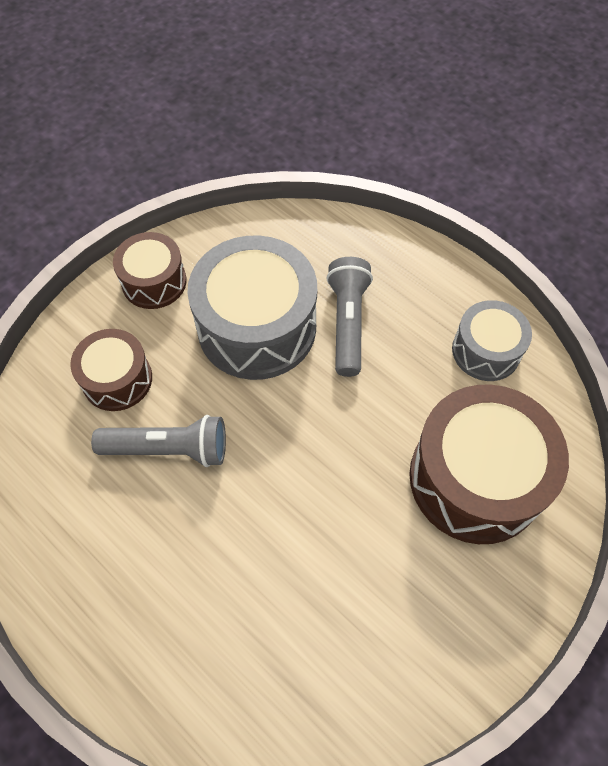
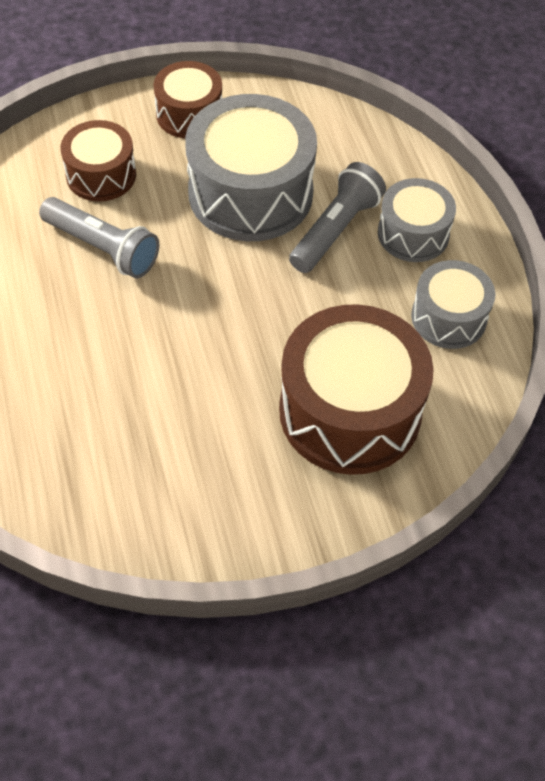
camera: 30 degrees right, 5 degrees down
none -> grey drum [378,178,456,262]

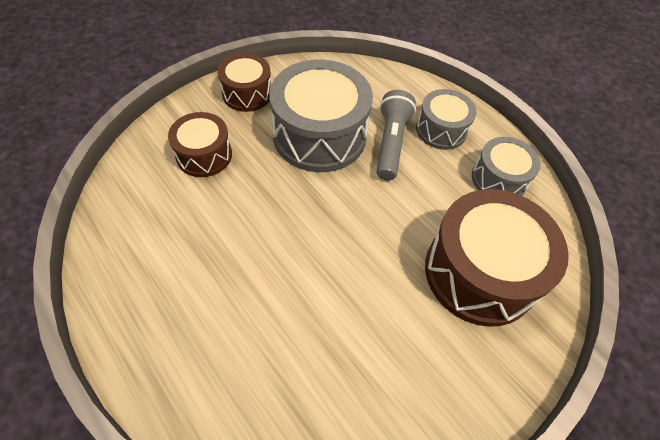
camera: 25 degrees left, 0 degrees up
grey flashlight [39,197,159,278] -> none

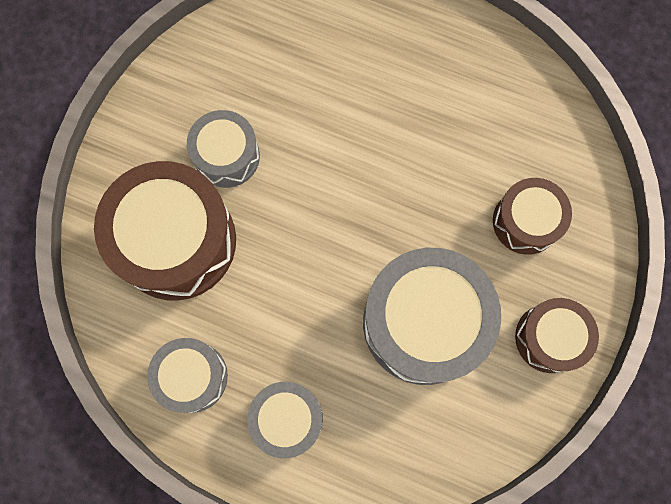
camera: 155 degrees right, 20 degrees up
grey flashlight [377,90,416,180] -> none
none -> grey drum [187,110,260,188]

